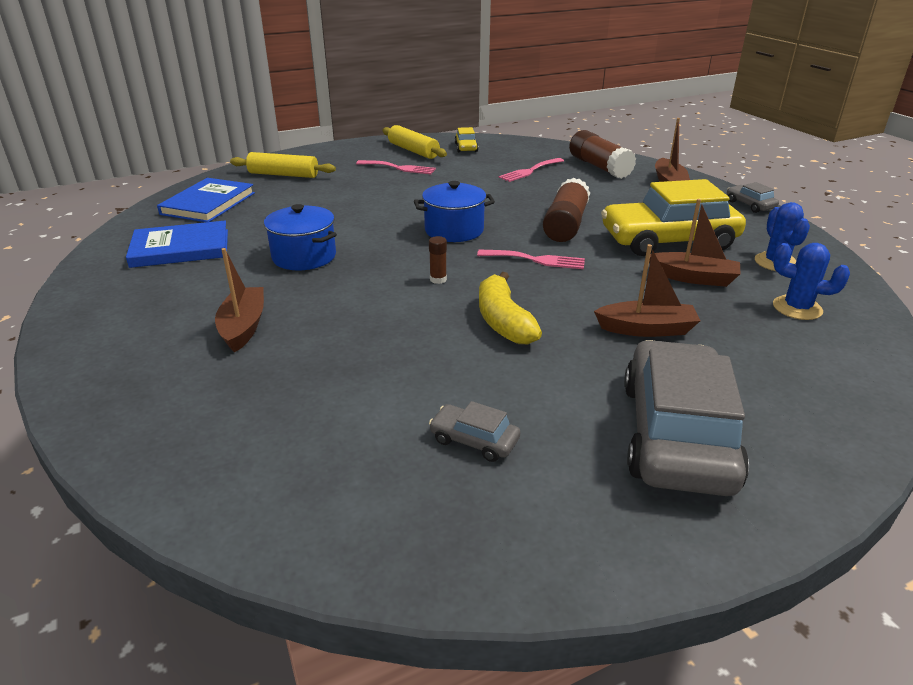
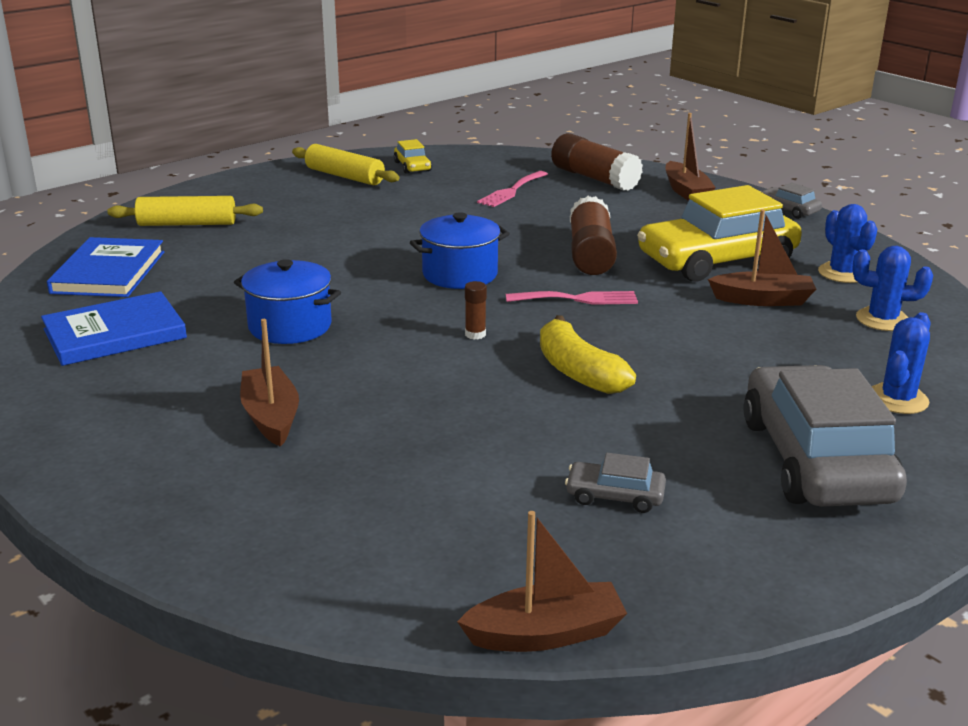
camera: 15 degrees left, 5 degrees down
pink fork [356,160,436,174] -> none
brown boat [594,244,701,337] -> brown boat moved to [457,511,627,652]
none -> blue cactus [872,312,931,414]

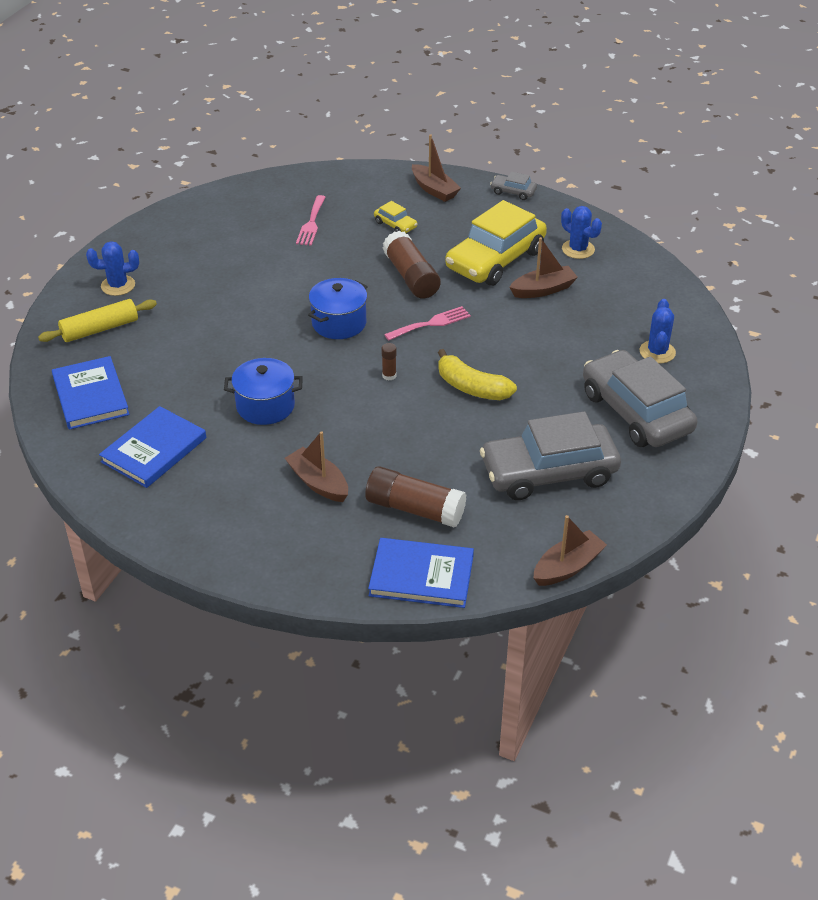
camera: 25 degrees left, 15 degrees up
yellow rolling pin [292,144,400,185] -> none
yellow car [394,139,432,174] -> yellow car moved to [374,201,417,233]
brown glue stick [551,133,643,191] -> brown glue stick moved to [365,466,466,527]
grey car [565,453,666,513] -> grey car [480,411,621,500], size x2.35
blue cactus [852,246,933,331] -> blue cactus moved to [86,241,139,296]
none -> blue book [368,538,474,608]

